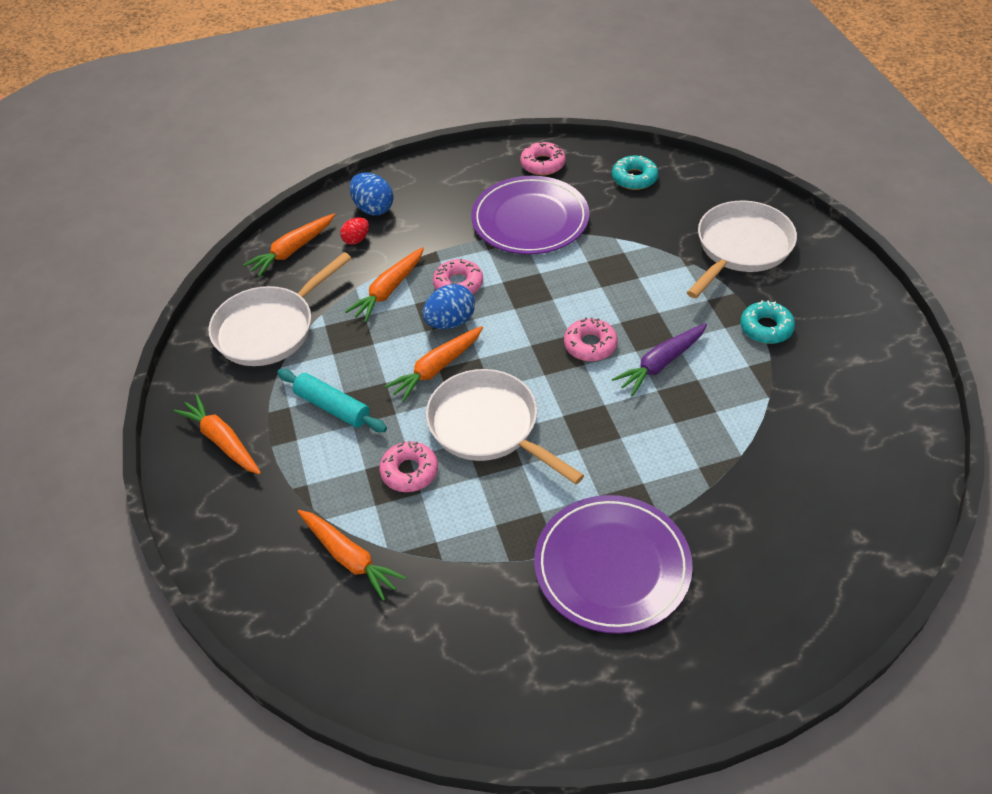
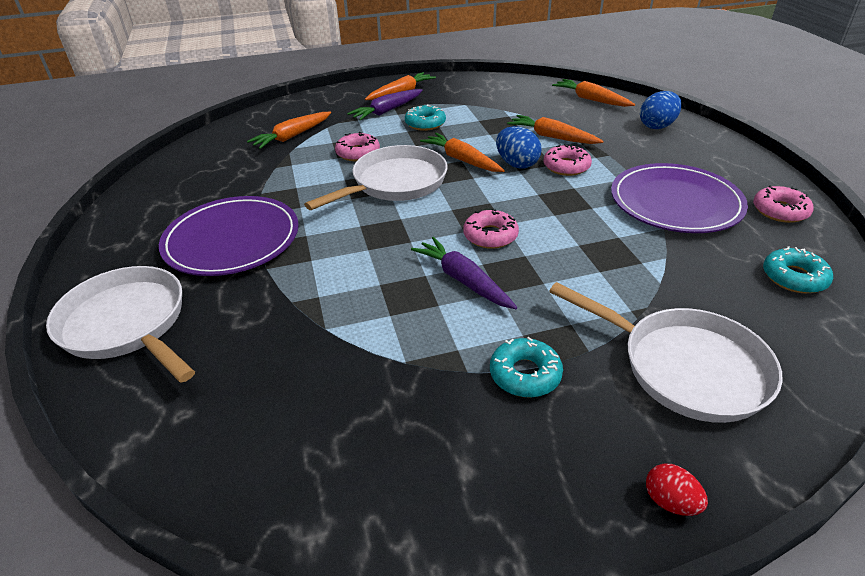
camera: 90 degrees right, 10 degrees down
white pan [208,252,351,366] -> white pan moved to [46,266,195,383]
turquoise rolling pin [277,369,387,432] -> turquoise donut [405,104,446,131]
red egg [340,217,369,245] -> red egg moved to [646,463,708,516]
none -> purple carrot [347,89,423,121]

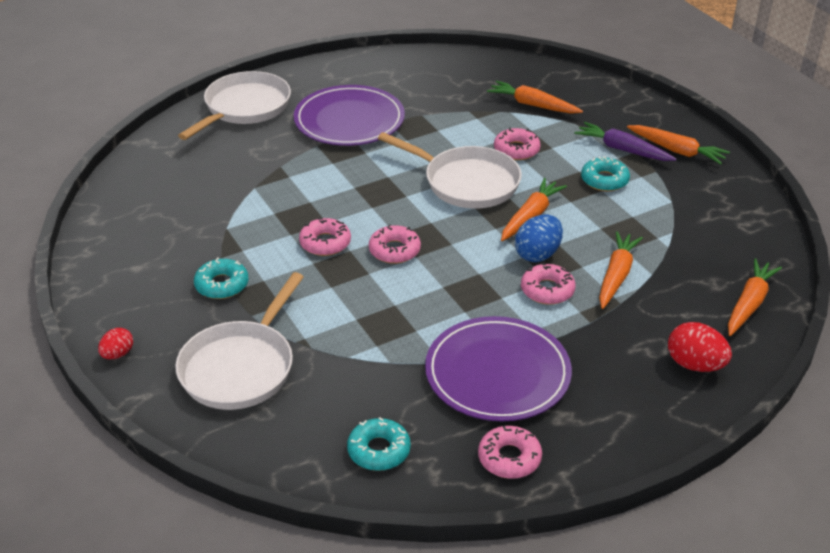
camera: 75 degrees right, 0 degrees up
purple carrot [411,237,517,309] -> pink donut [299,218,351,256]
blue egg [640,91,682,129] -> red egg [668,322,732,372]

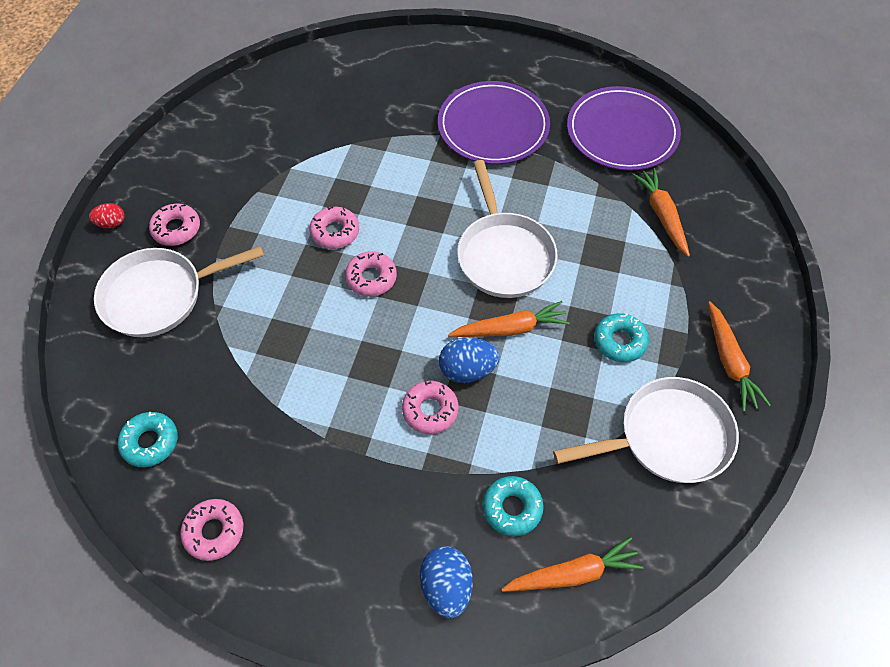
camera: 45 degrees right, 20 degrees up
white pan [178,71,291,140] -> white pan moved to [553,377,739,483]
turquoise donut [194,257,249,299] -> turquoise donut moved to [483,476,544,536]
purple plate [425,316,572,421] -> purple plate moved to [567,86,681,171]
pink donut [494,127,541,160] -> pink donut moved to [149,203,200,246]
purple carrot [574,122,676,161] -> none
orange carrot [599,231,643,309] -> none
red egg [668,322,732,372] -> blue egg [420,546,473,619]

